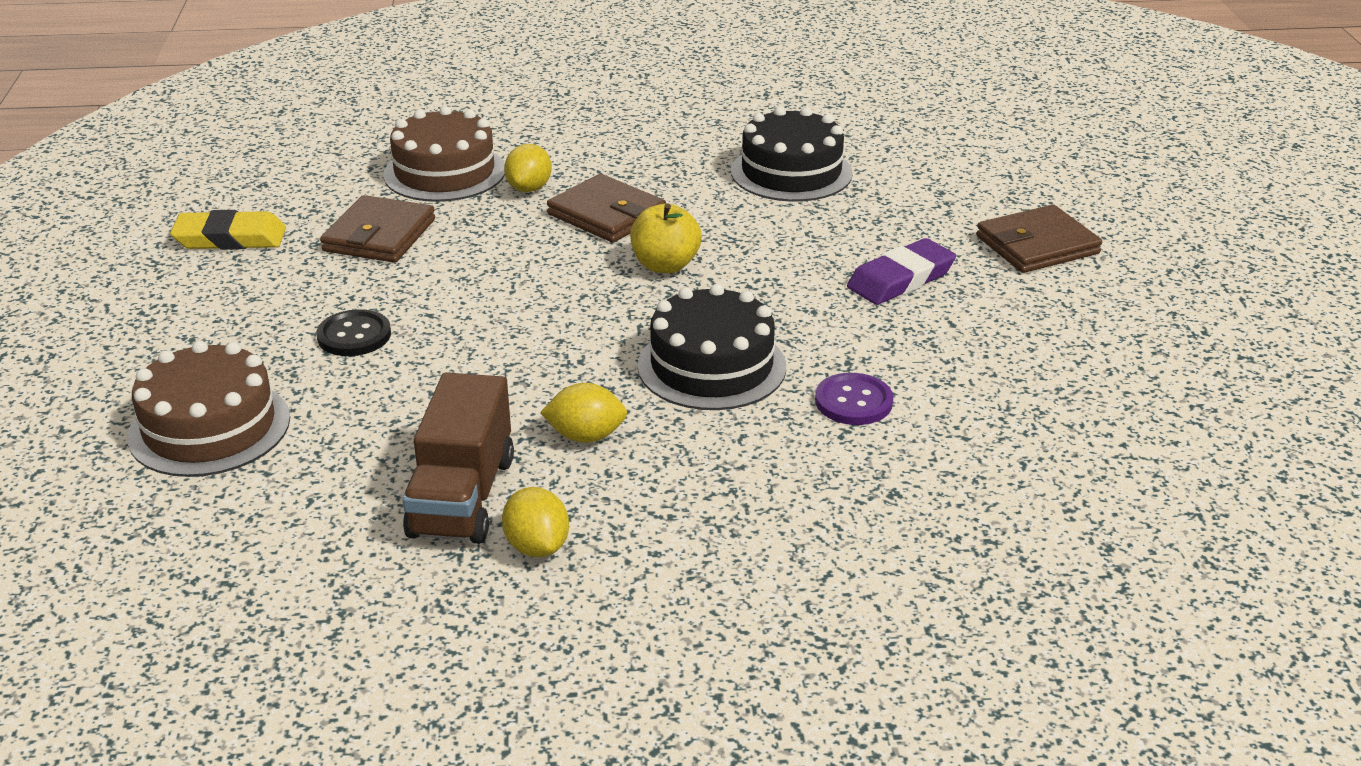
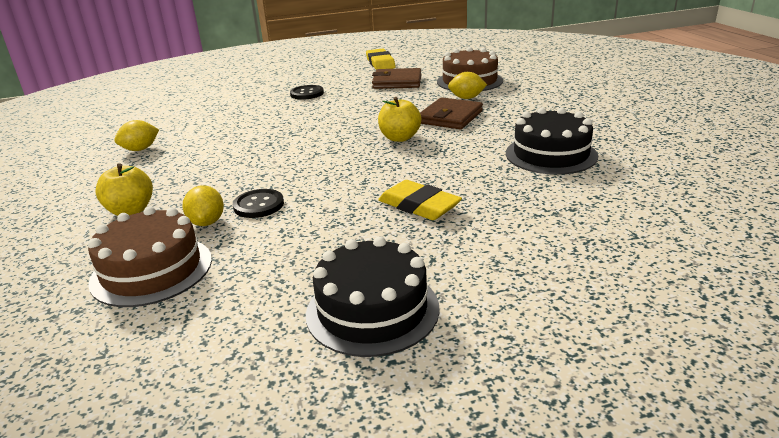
camera: 80 degrees right, 5 degrees down
brown cake [127,341,290,477] -> brown cake moved to [88,207,212,307]
brown truck [402,373,514,544] -> none
yellow lemon [540,383,627,443] -> yellow lemon moved to [182,185,224,226]
black cake [638,284,786,410] -> black cake moved to [306,236,440,357]
purple button [815,373,893,425] -> black button [233,189,284,218]
purple eraser [847,238,956,305] -> yellow eraser [378,180,462,220]
brown wallet [976,205,1102,273] -> none
none -> yellow apple [95,163,153,216]

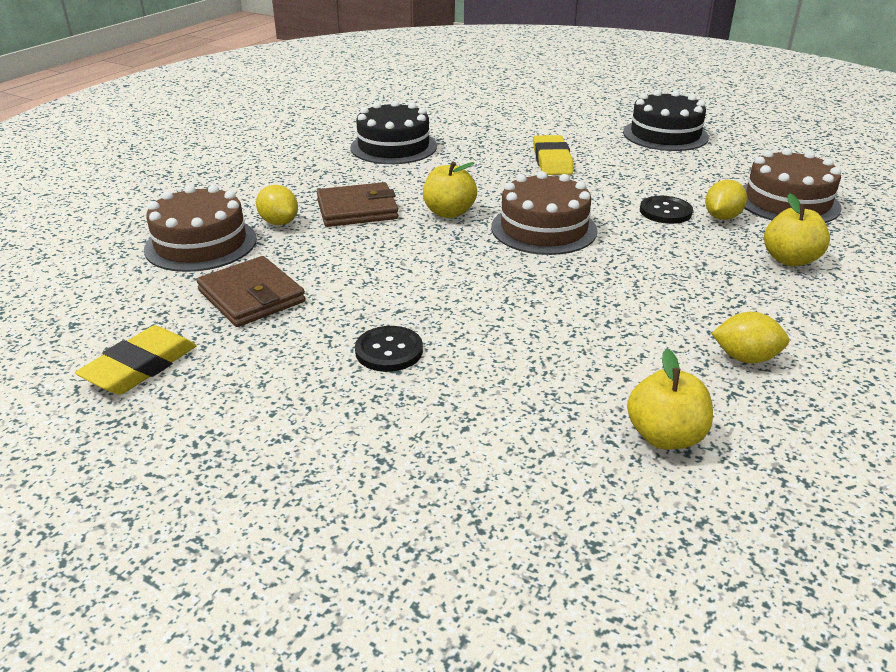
camera: 135 degrees left, 5 degrees up
none -> brown cake [491,171,598,255]
none -> yellow apple [627,349,713,450]

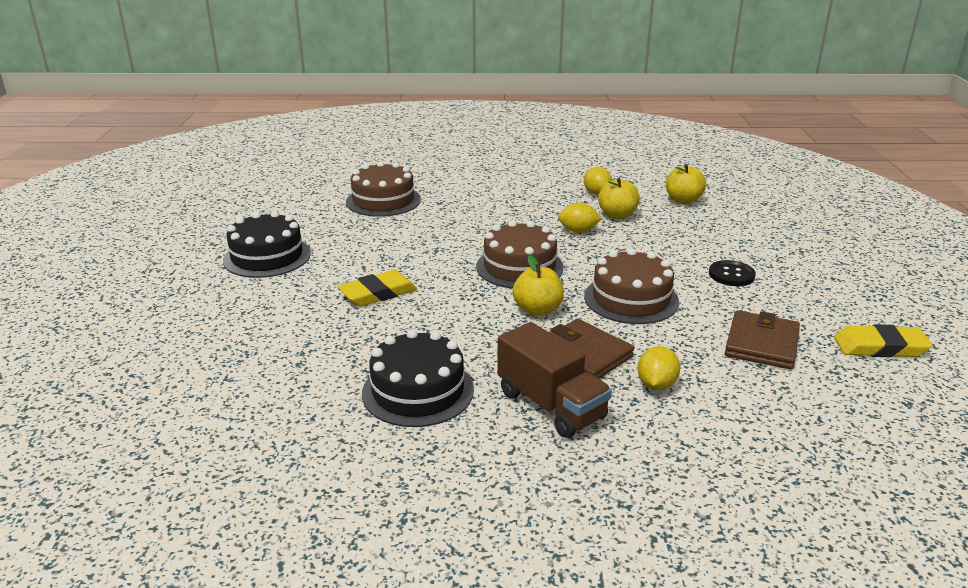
camera: 120 degrees left, 5 degrees down
brown cake [144,185,257,272] -> brown cake moved to [584,248,679,324]
black button [640,196,693,224] -> none
yellow lemon [705,180,747,220] -> yellow lemon moved to [558,203,602,233]
yellow apple [764,193,830,266] -> yellow apple moved to [598,178,640,219]
none -> brown truck [497,322,612,438]

